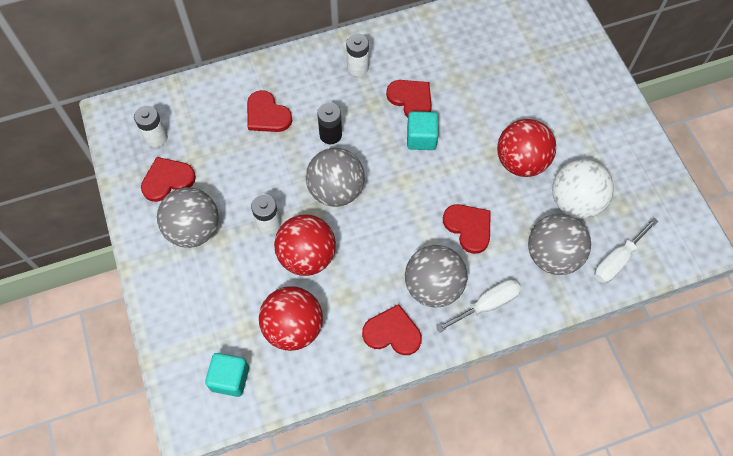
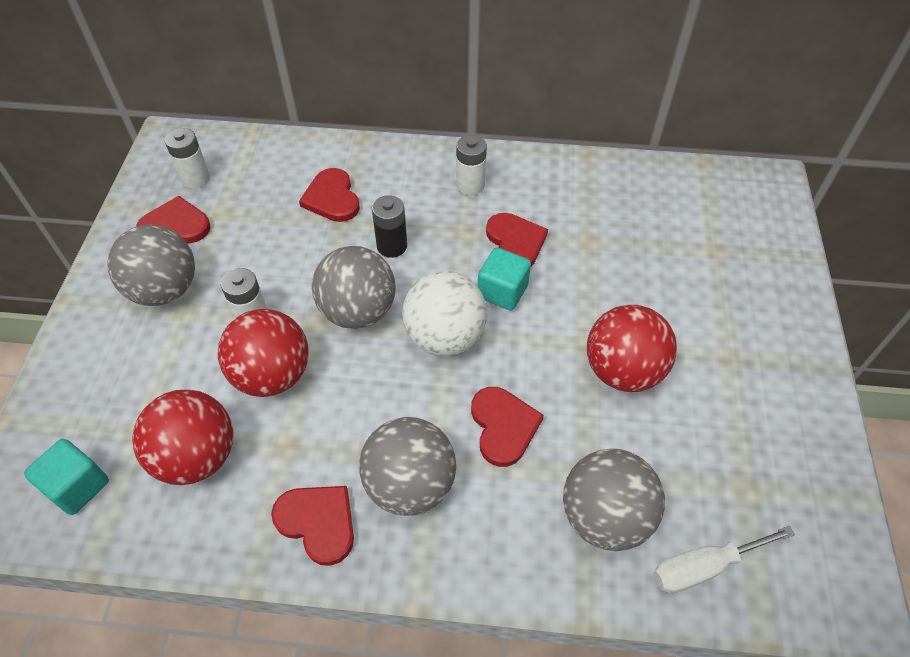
camera: 25 degrees right, 10 degrees down
white screwdriver [436,280,521,333] -> none
white ball [552,159,614,219] -> white ball moved to [402,271,487,356]

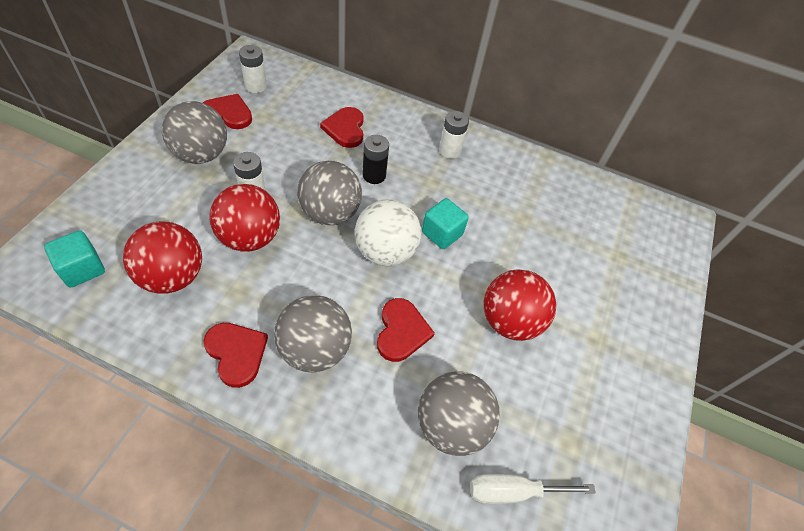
camera: 10 degrees right, 0 degrees up
red heart [486,213,548,267] -> none

